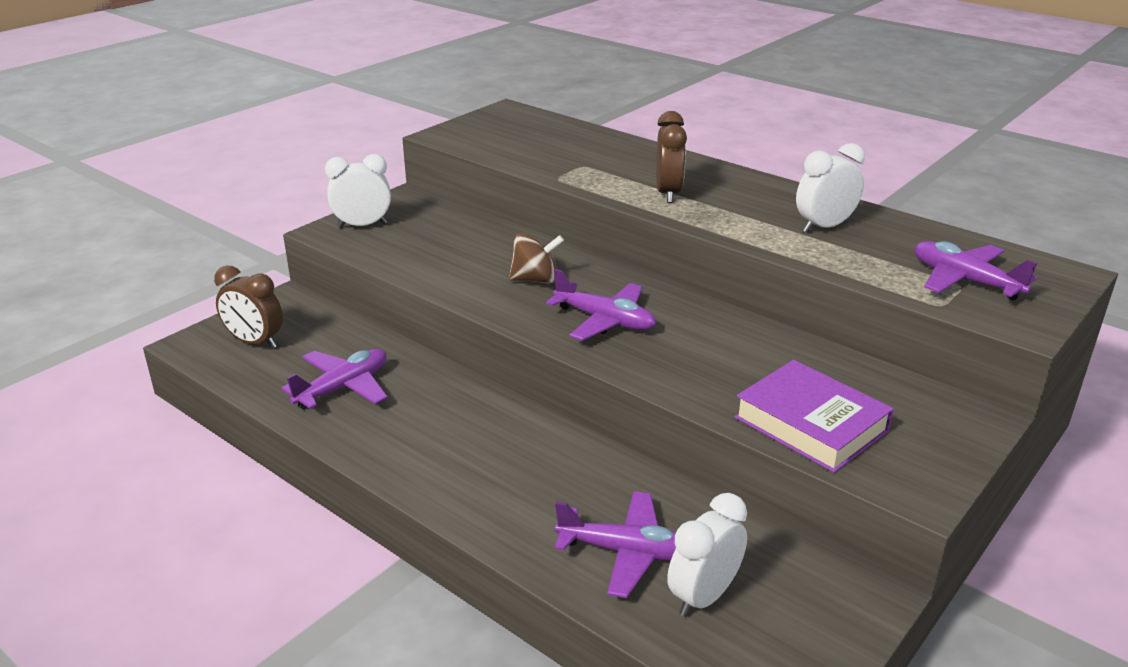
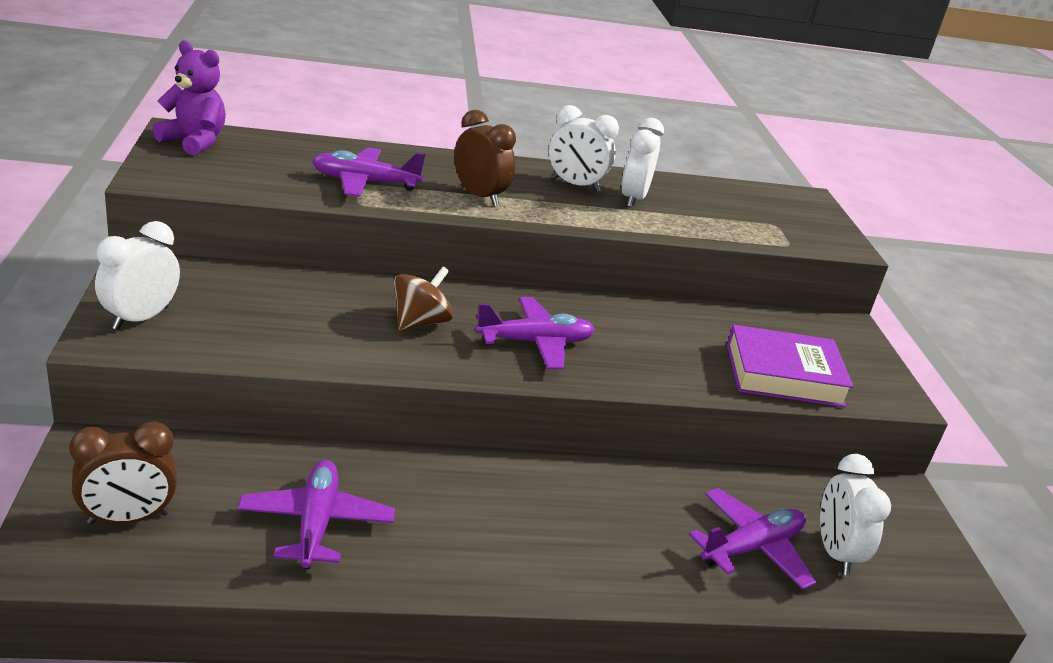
camera: 50 degrees left, 0 degrees up
purple plane [915,241,1037,300] -> purple plane moved to [312,147,425,197]
none -> purple teddy bear [153,40,226,156]
none -> white clock [549,105,619,192]

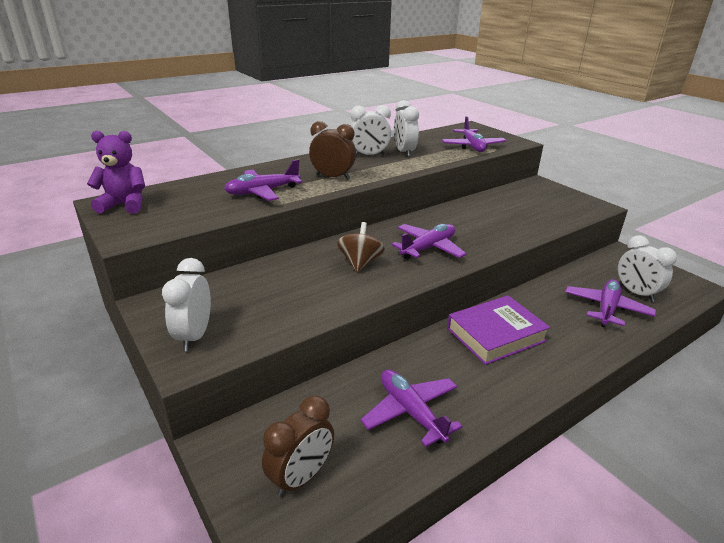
camera: 25 degrees left, 0 degrees up
purple book [727,325,854,407] -> purple book moved to [447,295,550,365]
none -> purple plane [442,116,506,152]

